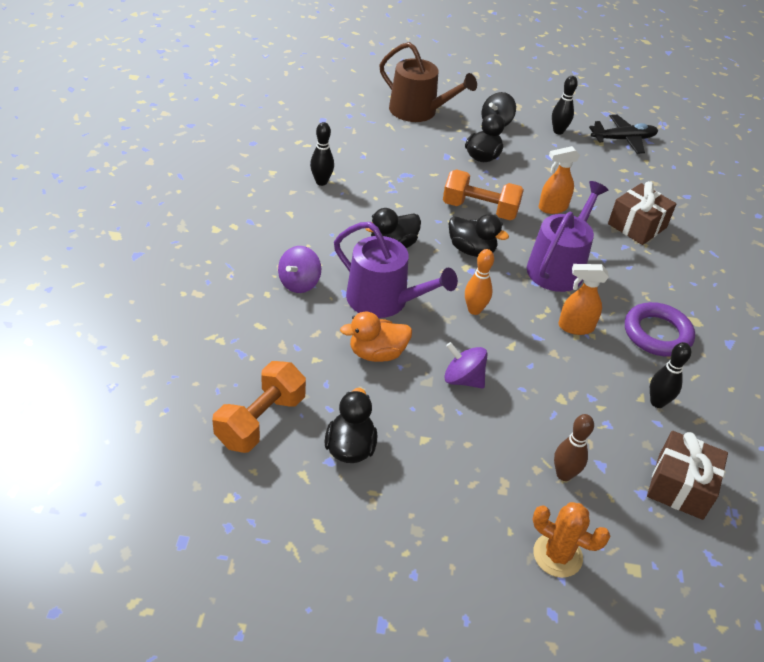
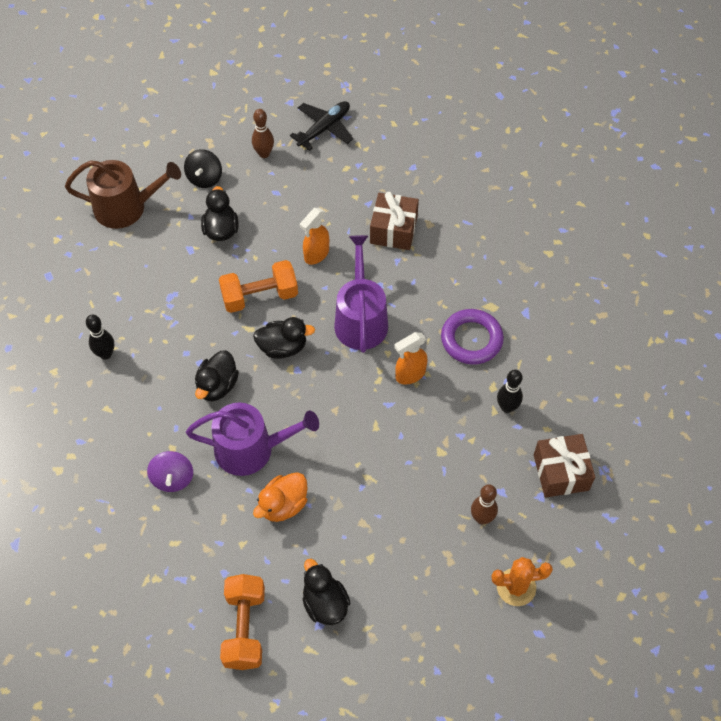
camera: 30 degrees left, 15 degrees up
purple spinning top [444,342,487,389] -> none
orange bowling pin [465,249,494,315] -> none
black bowling pin [552,76,578,135] -> brown bowling pin [252,109,274,158]

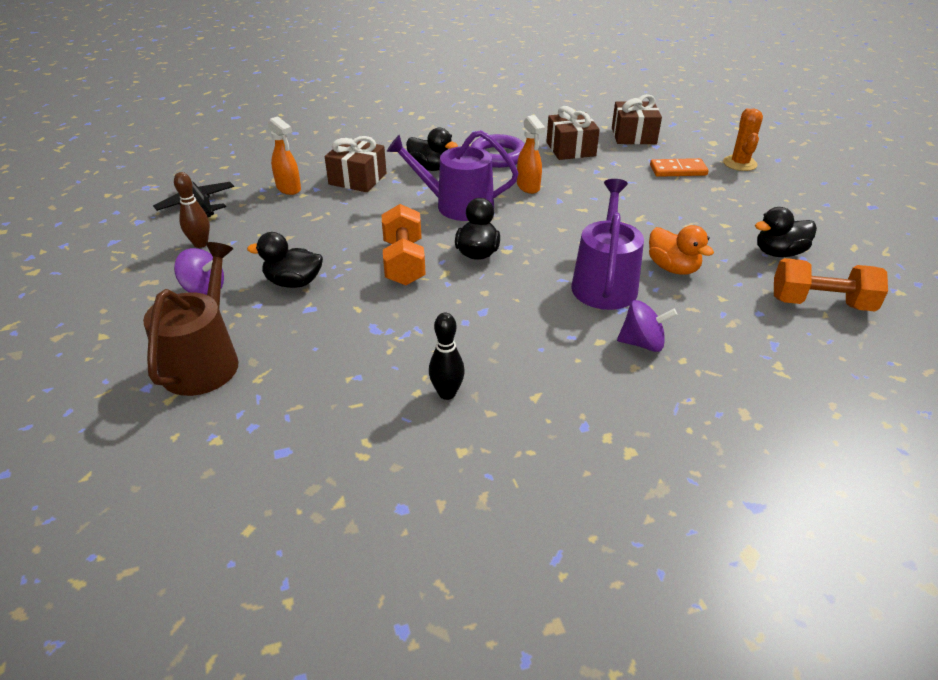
camera: 80 degrees left, 20 degrees down
black spinning top [184,149,222,188] -> purple spinning top [174,248,224,295]
black duck [195,351,239,401] -> black duck moved to [406,128,458,171]
orange spray bottle [300,208,329,265] -> orange spray bottle moved to [268,116,301,195]
brown bowling pin [471,484,498,525] -> orange domino [650,158,709,177]
black bowling pin [497,370,523,413] -> brown gift [546,106,600,160]

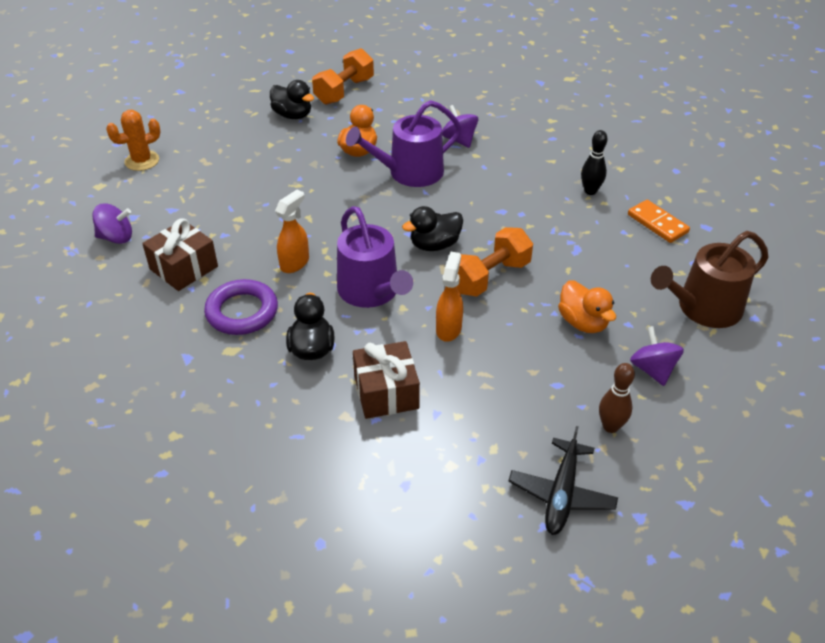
camera: 125 degrees left, 5 degrees up
black duck [247,232,323,288] -> orange duck [558,280,616,333]
orange spray bottle [268,116,301,195] -> orange spray bottle moved to [436,252,463,342]
brown gift [612,94,662,144] -> purple spinning top [92,204,132,244]
orange domino [650,158,709,177] -> orange domino moved to [628,200,690,243]
orange dumbbell [774,258,888,311] -> orange dumbbell turned 60 degrees clockwise [312,48,374,105]

